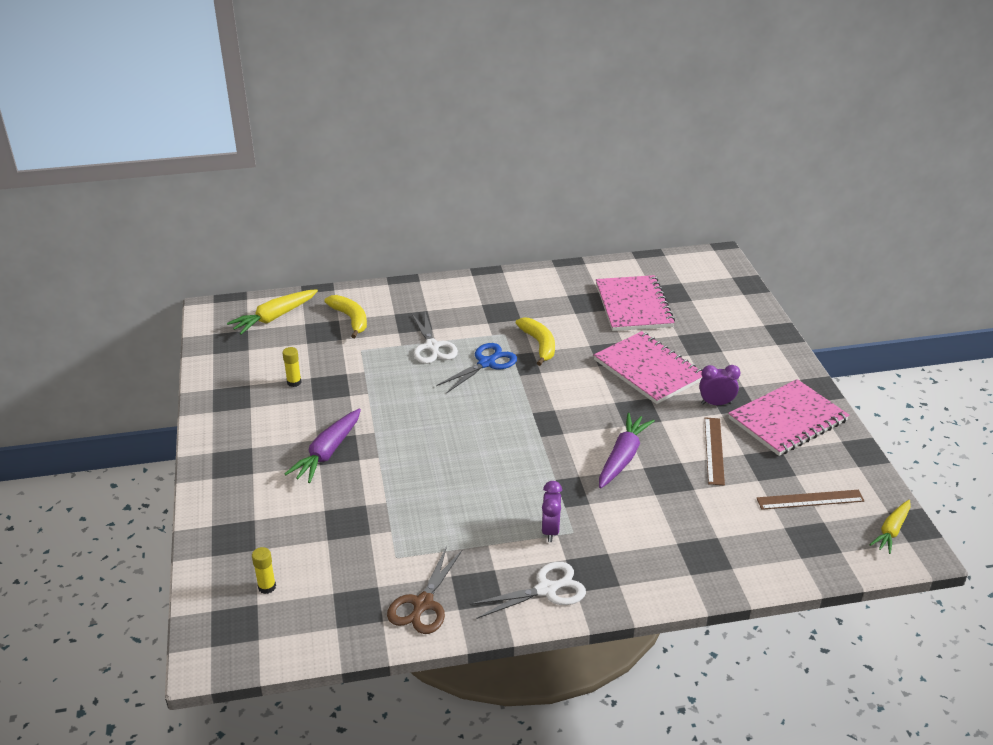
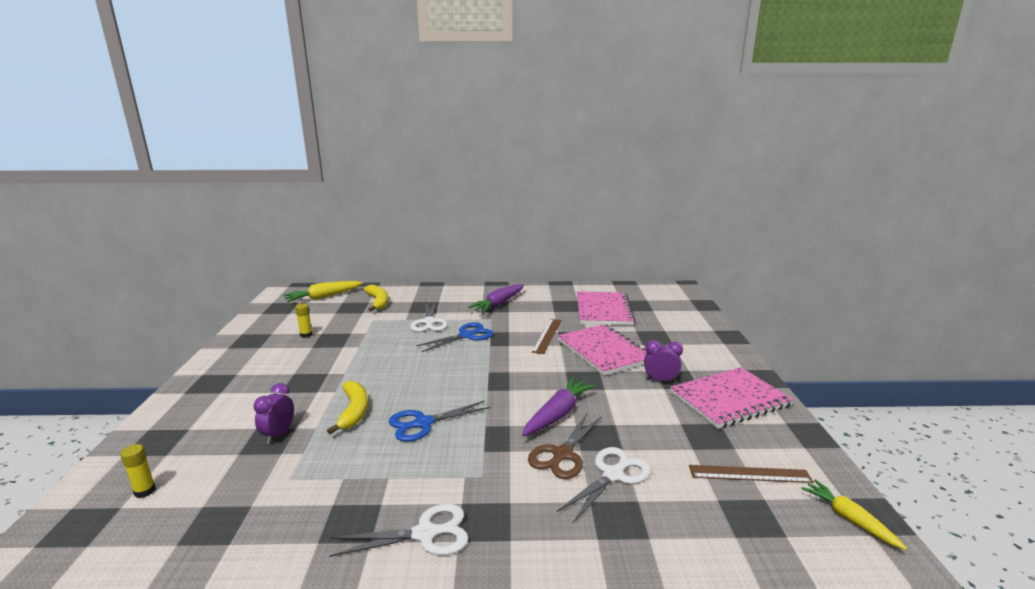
camera: 10 degrees right, 15 degrees down
purple carrot [285,408,361,483] -> purple carrot moved to [468,284,524,313]
brown scissors [387,546,463,634] -> brown scissors moved to [528,414,602,479]
yellow banana [516,318,555,366] -> yellow banana moved to [327,381,368,434]
purple clock [541,481,562,542] -> purple clock moved to [253,383,294,444]
brown ruler [705,417,725,486] -> brown ruler moved to [532,319,561,354]
yellow carrot [870,500,911,554] -> yellow carrot turned 105 degrees clockwise [801,480,907,550]
none -> blue scissors [389,400,491,442]
none -> white scissors [556,447,651,524]

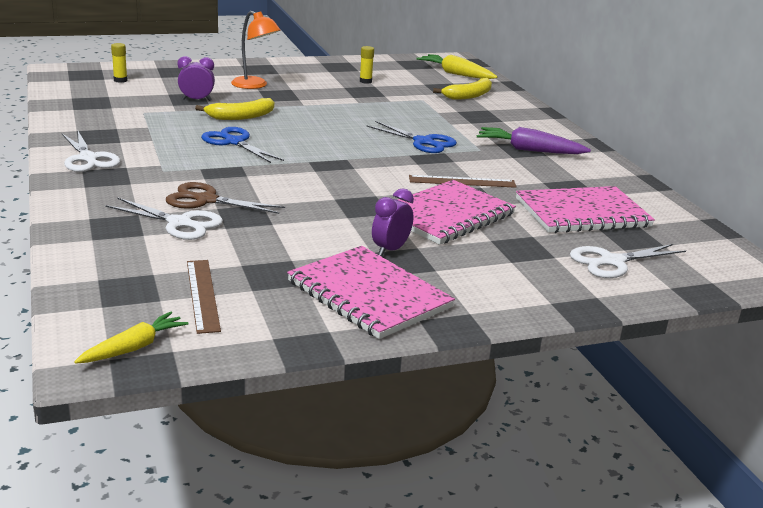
camera: 70 degrees right, 5 degrees up
white scissors [410,301,447,332] -> white scissors moved to [570,244,686,278]
purple carrot [522,377,596,436] -> none
purple clock [644,340,683,382] -> purple clock turned 135 degrees counterclockwise [372,188,414,256]
none -> orange lamp [231,11,281,89]

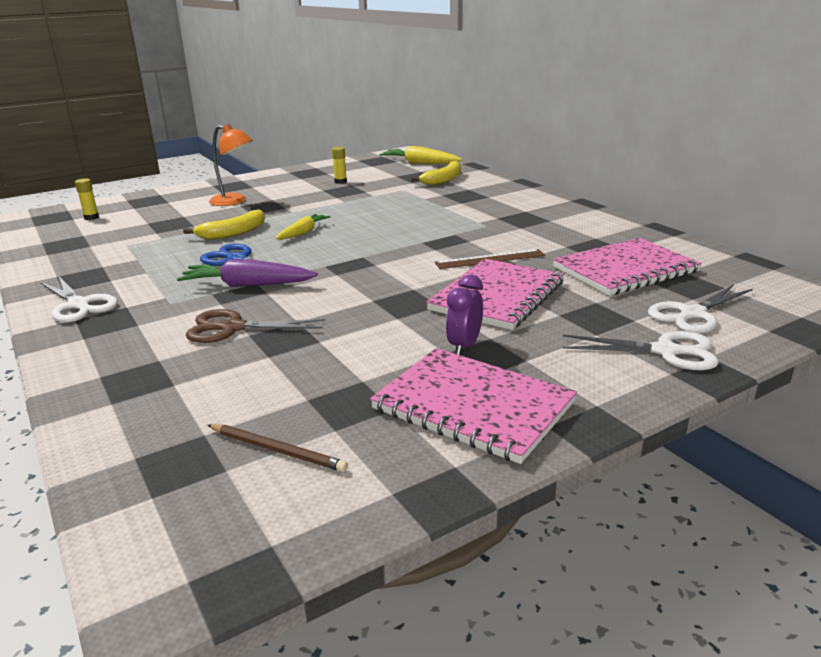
camera: 10 degrees left, 0 degrees up
yellow carrot [74,312,189,364] -> yellow carrot moved to [276,214,331,239]
white scissors [105,197,223,240] -> white scissors moved to [563,331,719,370]
purple clock [178,56,215,101] -> none
brown ruler [187,260,221,334] -> brown pencil [208,424,348,472]
blue scissors [366,121,457,153] -> none
purple carrot [477,127,591,154] -> purple carrot moved to [177,259,318,287]

